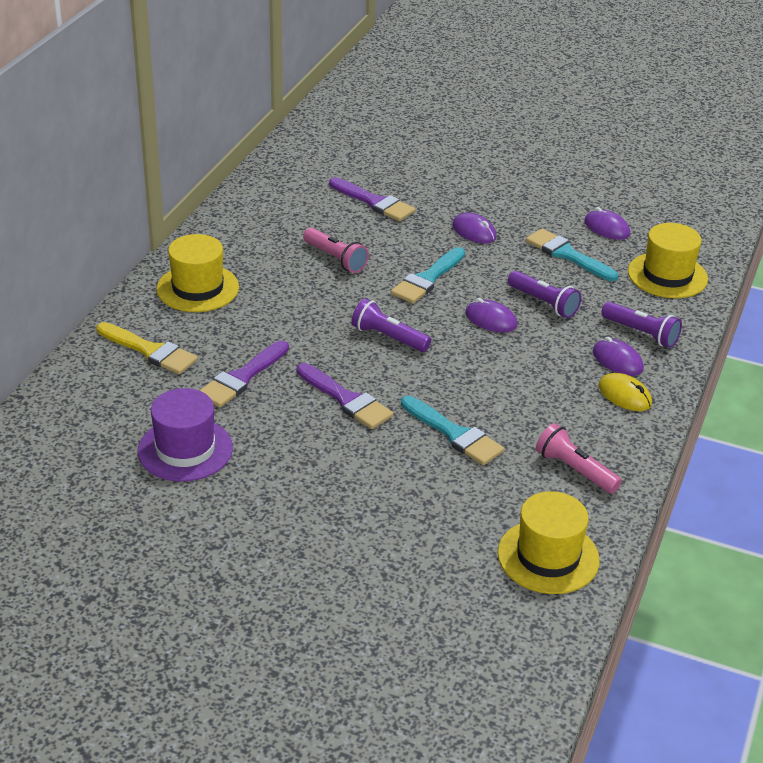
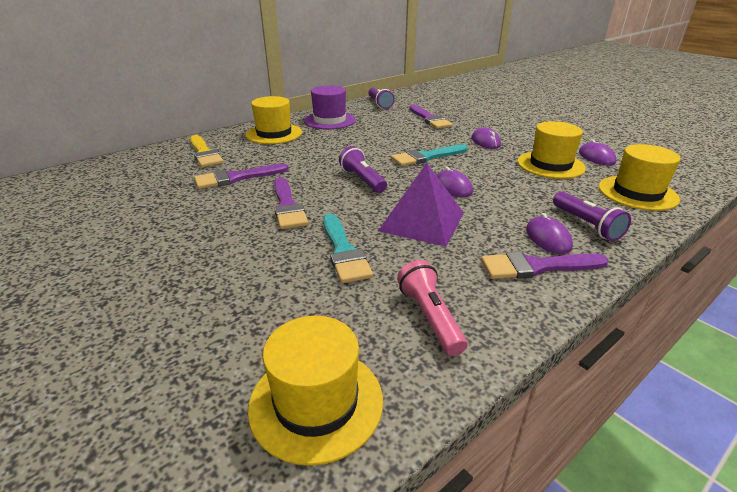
camera: 30 degrees right, 5 degrees down
purple hat [138,388,233,482] -> purple hat moved to [304,85,356,129]
pink flashlight [303,228,369,273] -> none
purple flashlight [508,271,581,318] -> purple flashlight moved to [368,88,394,109]
turquoise brush [526,228,618,281] -> yellow hat [517,121,586,179]
yellow mouse [598,373,652,411] -> purple brush [481,252,609,279]
none -> purple pyramid [378,163,464,247]

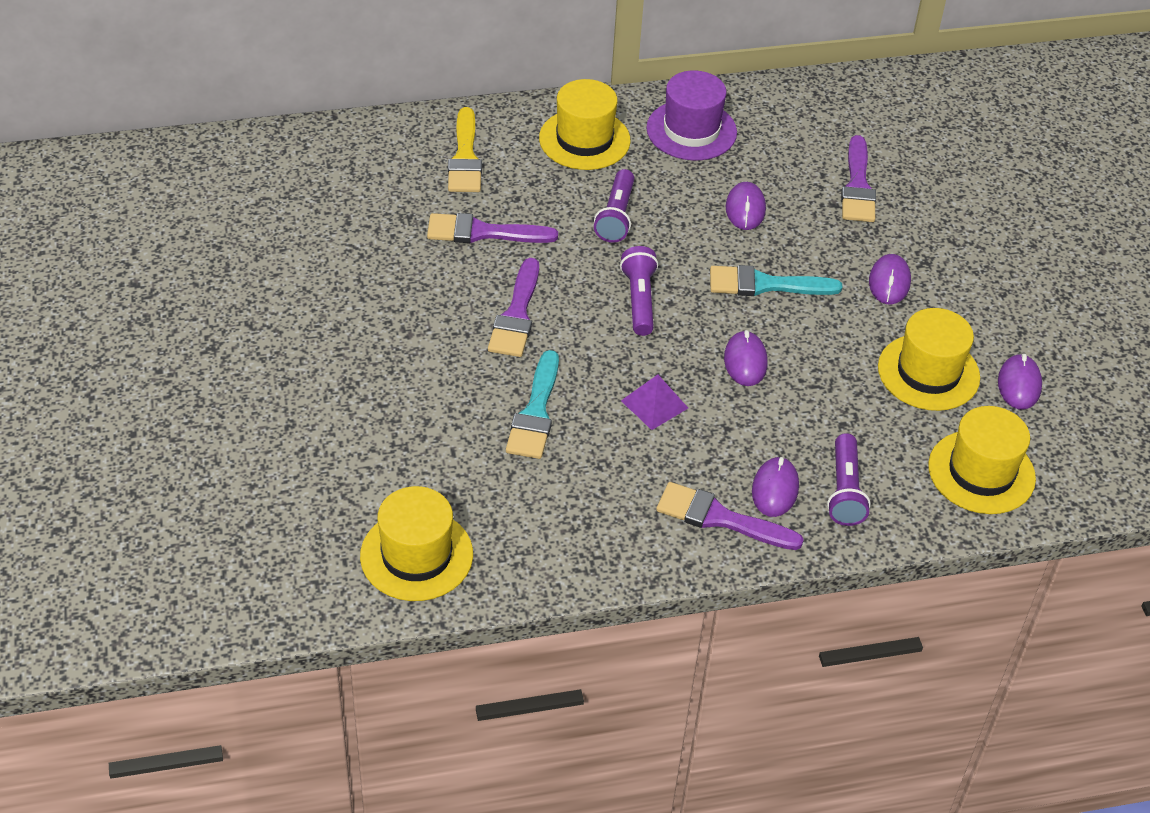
camera: 25 degrees right, 15 degrees up
purple flashlight [368,88,394,109] -> purple flashlight moved to [594,169,634,243]
purple pyramid [378,163,464,247] -> purple pyramid [621,375,688,430], size x0.55
pink flashlight [397,260,467,356] -> none
none -> purple mouse [726,182,766,230]

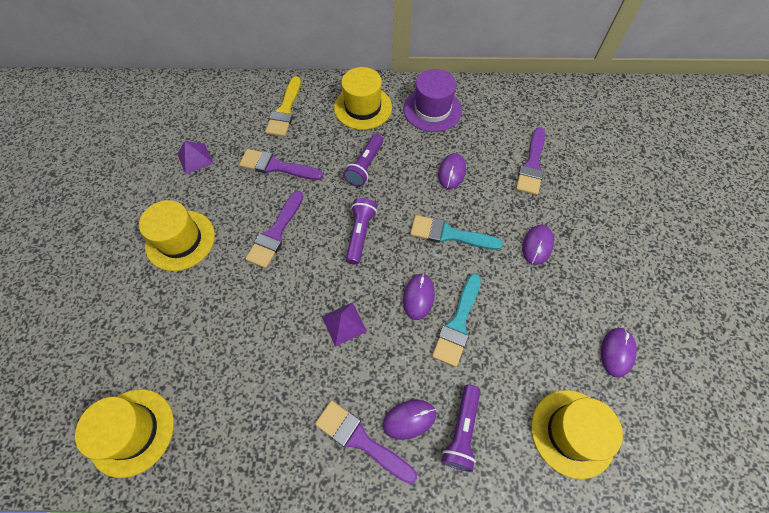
camera: 15 degrees right, 15 degrees up
turquoise brush [506,350,559,459] -> turquoise brush moved to [432,273,481,367]
purple mouse [752,457,799,517] -> purple mouse turned 45 degrees clockwise [383,400,436,440]
yellow hat [878,308,980,411] -> yellow hat moved to [139,200,215,271]
none -> purple pyramid [177,141,214,175]

